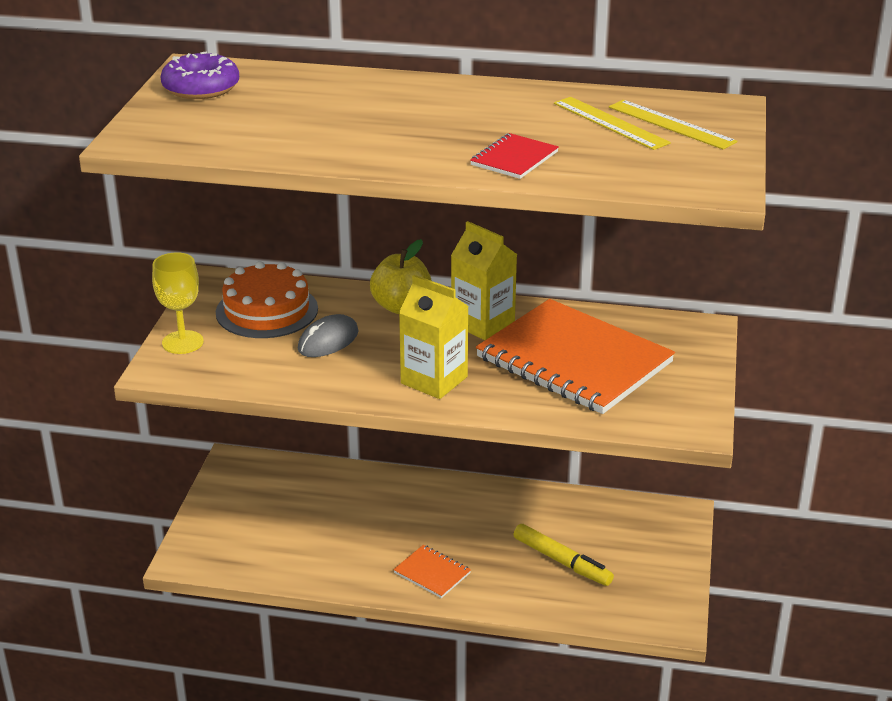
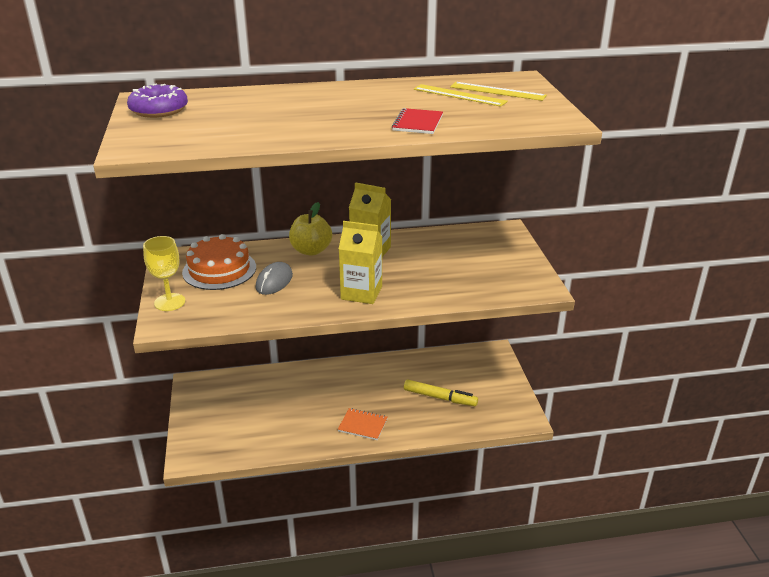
camera: 20 degrees left, 0 degrees up
orange notebook [476,299,675,414] -> none

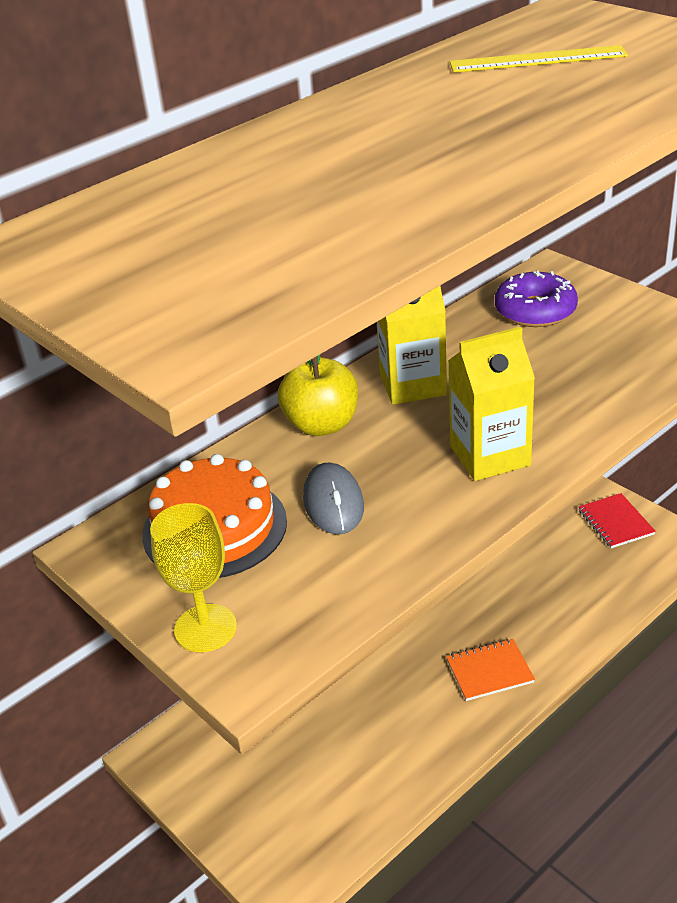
camera: 30 degrees left, 5 degrees up
purple donut [127,83,188,118] -> purple donut moved to [495,271,578,327]
red notebook [392,108,443,134] -> red notebook moved to [579,493,656,548]
yellow marker [404,379,478,406] -> none
yellow ruler [450,82,547,101] -> none

